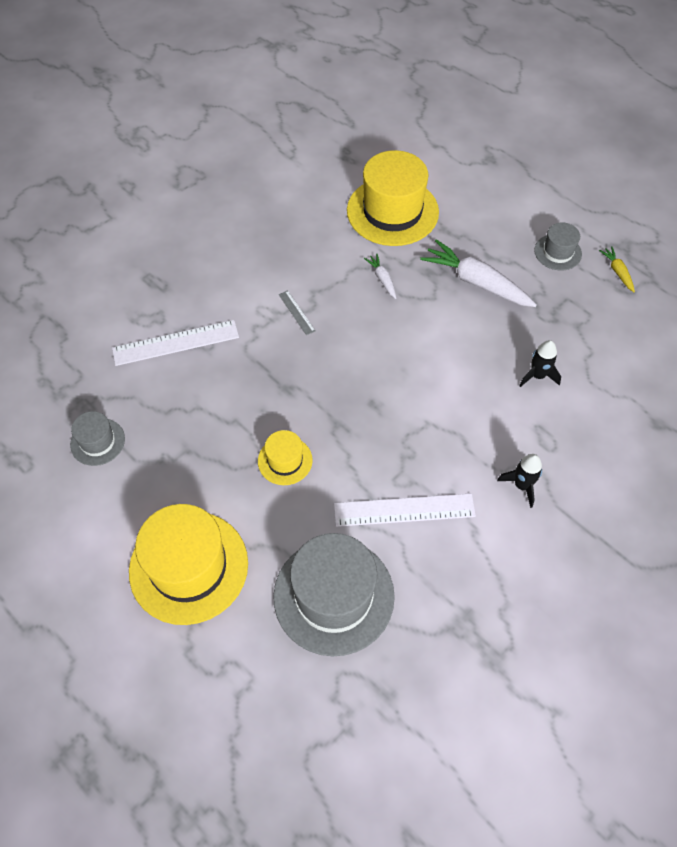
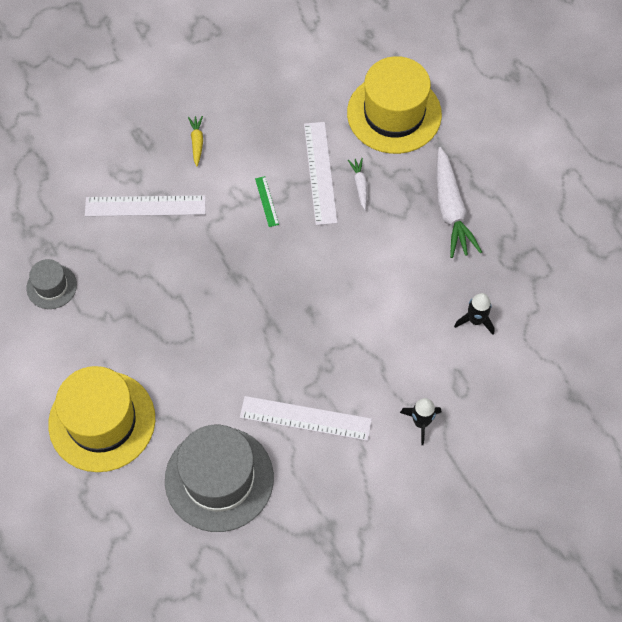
camera: 15 degrees right, 5 degrees up
yellow hat [258,430,313,485] -> none
grey ruler [279,290,316,335] -> green ruler [255,176,279,227]
white carrot [420,239,537,307] -> white carrot turned 150 degrees counterclockwise [436,147,482,258]
grey hat [534,223,582,270] -> none
yellow carrot [599,246,635,292] -> yellow carrot moved to [188,116,203,166]
none -> white ruler [304,122,338,225]

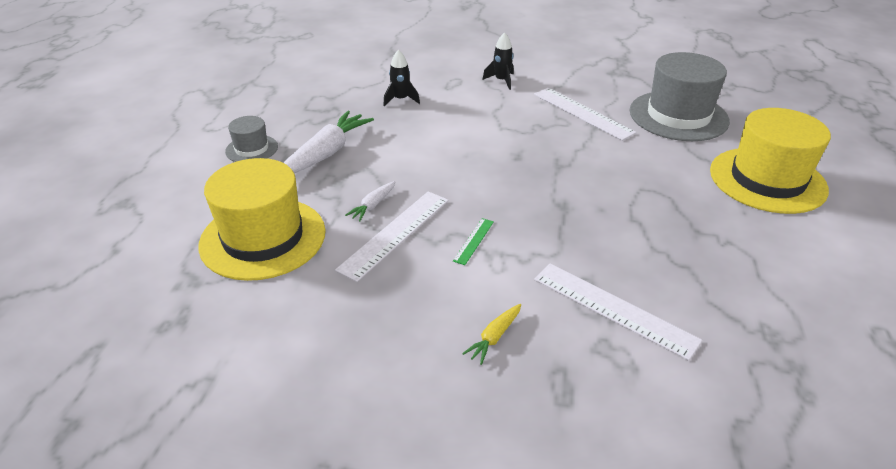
camera: 140 degrees left, 25 degrees down
grey hat [26,259,77,309] -> grey hat moved to [225,116,278,162]

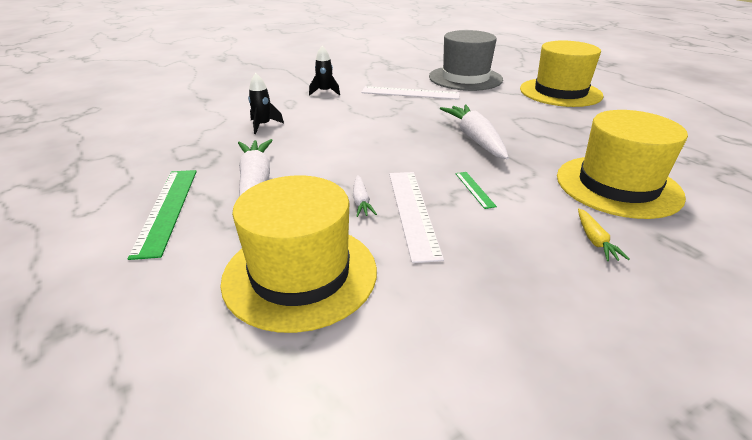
camera: 40 degrees left, 5 degrees down
grey hat [225,116,278,162] -> green ruler [128,170,197,260]
white ruler [534,264,702,361] -> yellow hat [557,110,688,219]
none -> white carrot [440,105,509,159]

